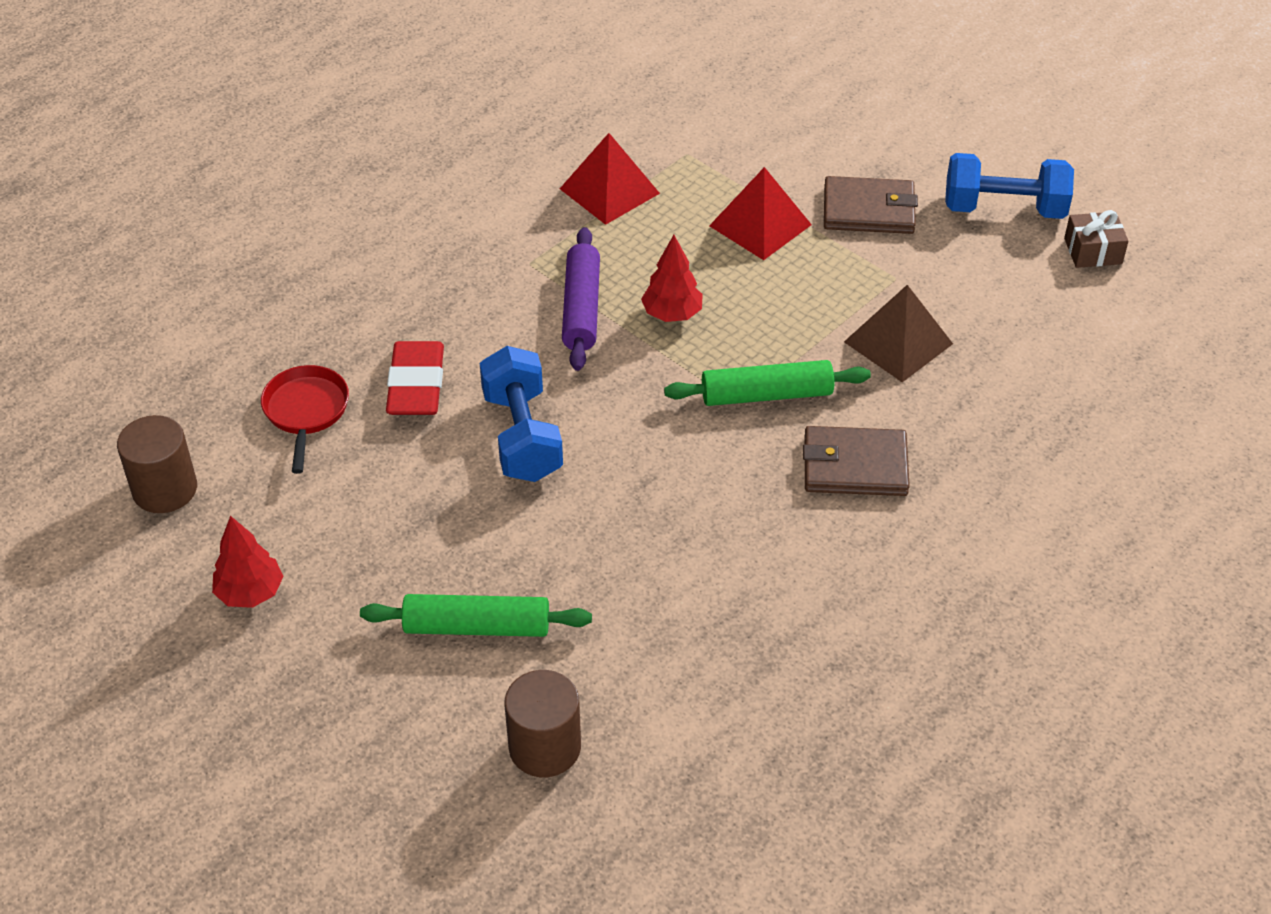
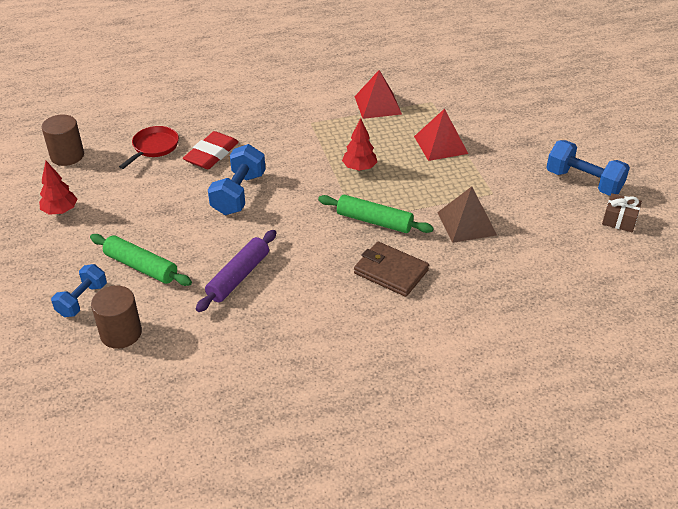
camera: 30 degrees right, 5 degrees down
purple rolling pin [562,227,600,371] -> purple rolling pin moved to [196,230,276,312]
brown wallet [824,176,918,234] -> none
none -> blue dumbbell [51,264,107,317]

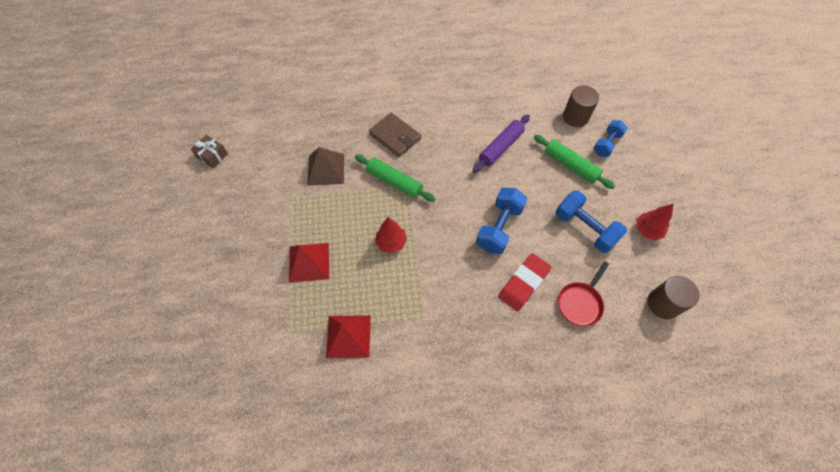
camera: 170 degrees left, 20 degrees up
blue dumbbell [546,140,630,196] -> blue dumbbell moved to [555,190,627,253]

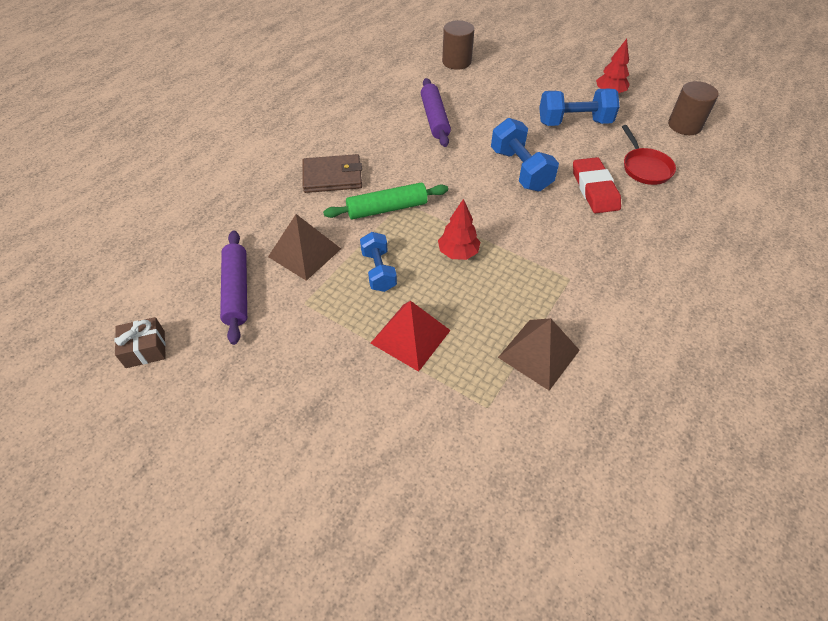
camera: 50 degrees left, 10 degrees down
red pyramid [326,315,371,358] -> brown pyramid [498,318,580,391]
green rolling pin [534,135,615,189] -> none
blue dumbbell [593,120,628,157] -> blue dumbbell moved to [360,232,397,292]
none -> purple rolling pin [220,230,247,345]

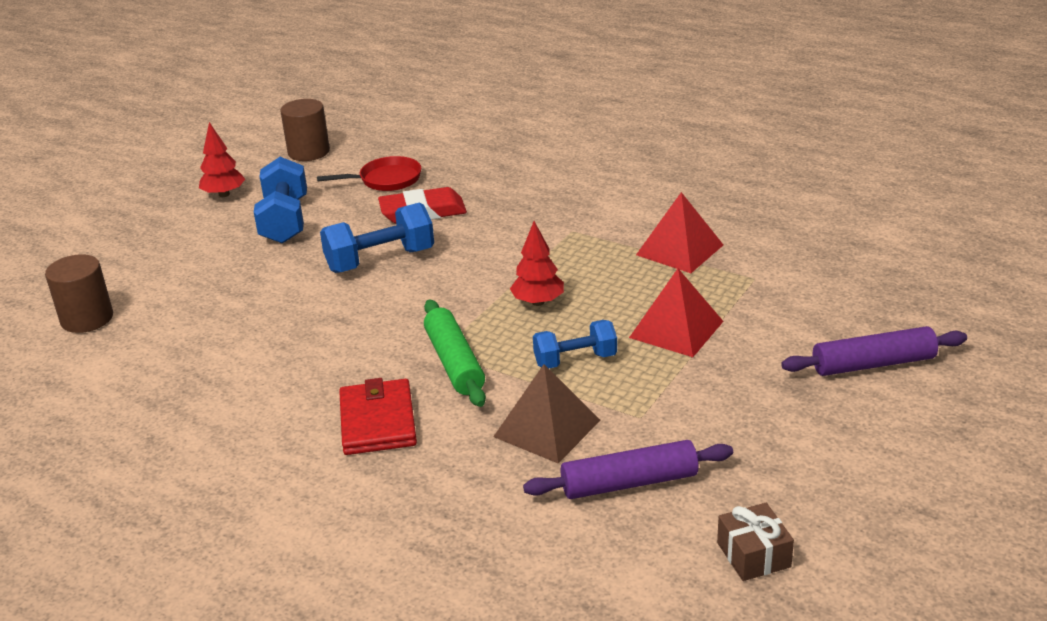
camera: 90 degrees left, 20 degrees down
brown wallet [302,154,362,193] -> red wallet [339,378,417,455]
purple rolling pin [421,78,451,147] -> purple rolling pin moved to [781,326,967,376]
brown pyramid [498,318,580,391] -> red pyramid [636,192,723,273]

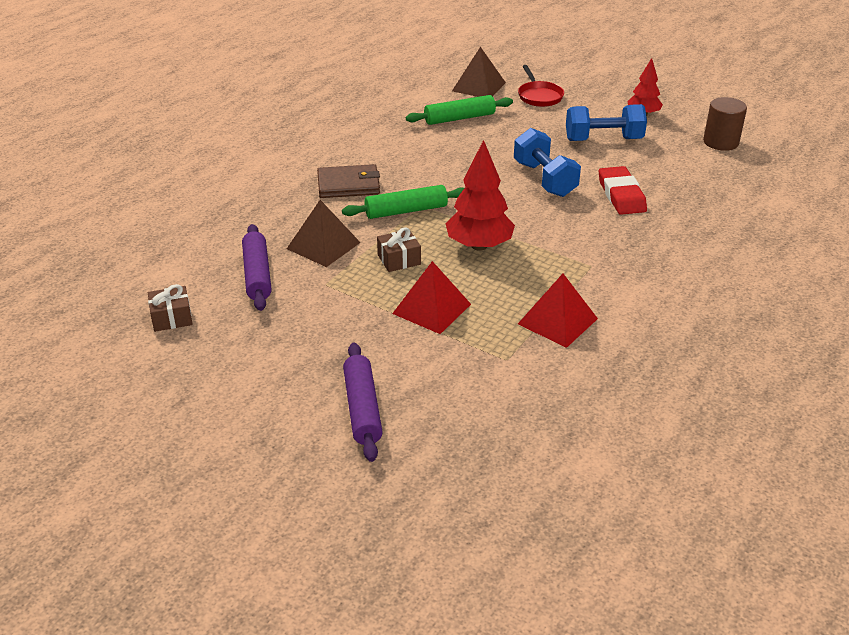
camera: 90 degrees right, 5 degrees up
brown cylinder [45,254,113,333] -> brown pyramid [452,47,506,97]
red pan [317,156,421,191] -> red pan moved to [518,65,564,107]
red wallet [339,378,417,455] -> brown wallet [317,164,380,198]
red tree [510,221,564,306] -> red tree [445,140,515,251], size x1.62
blue dumbbell [533,320,617,368] -> brown gift [377,227,421,272]
none -> green rolling pin [406,95,513,125]

